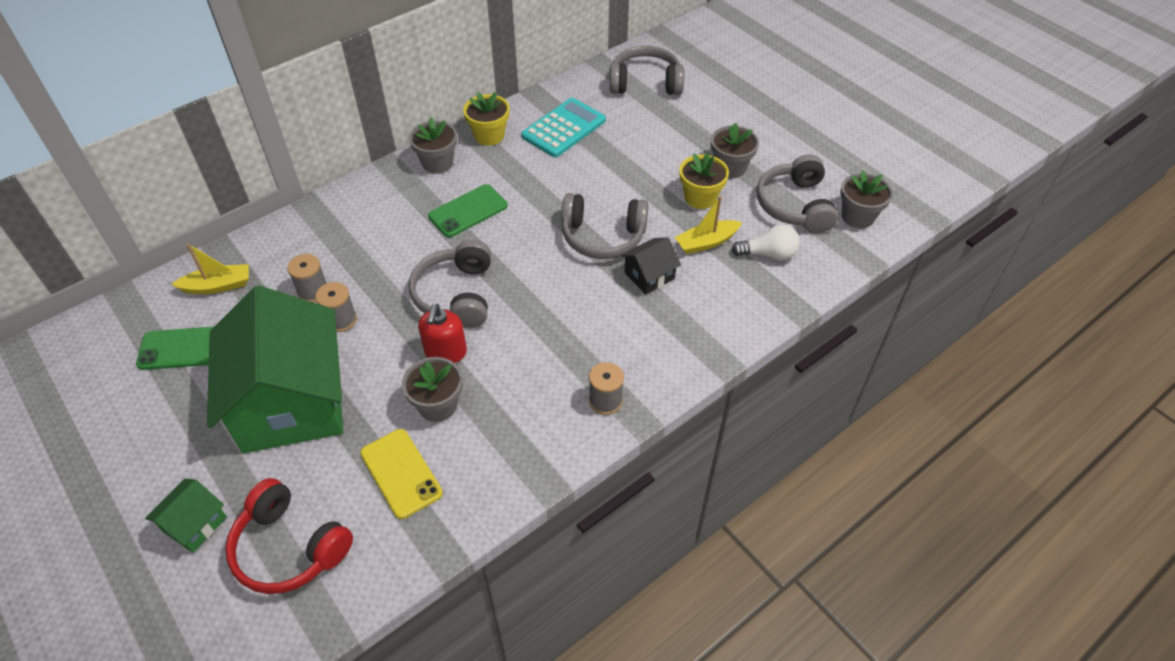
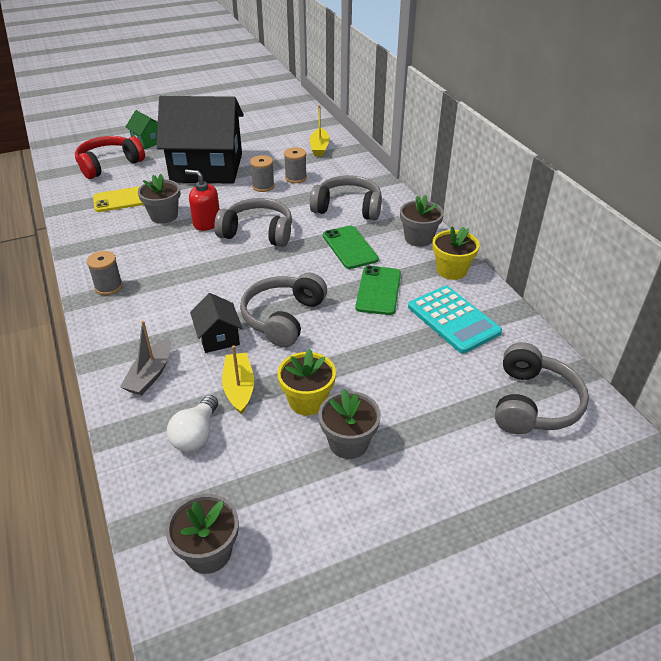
camera: 105 degrees right, 10 degrees down
green phone [136,326,215,370] -> green phone moved to [355,266,401,315]
green house [207,285,343,453] -> black house [157,96,244,184]
grey headphones [757,154,838,233] -> grey headphones moved to [310,175,382,221]
none -> grey boat [120,321,171,395]

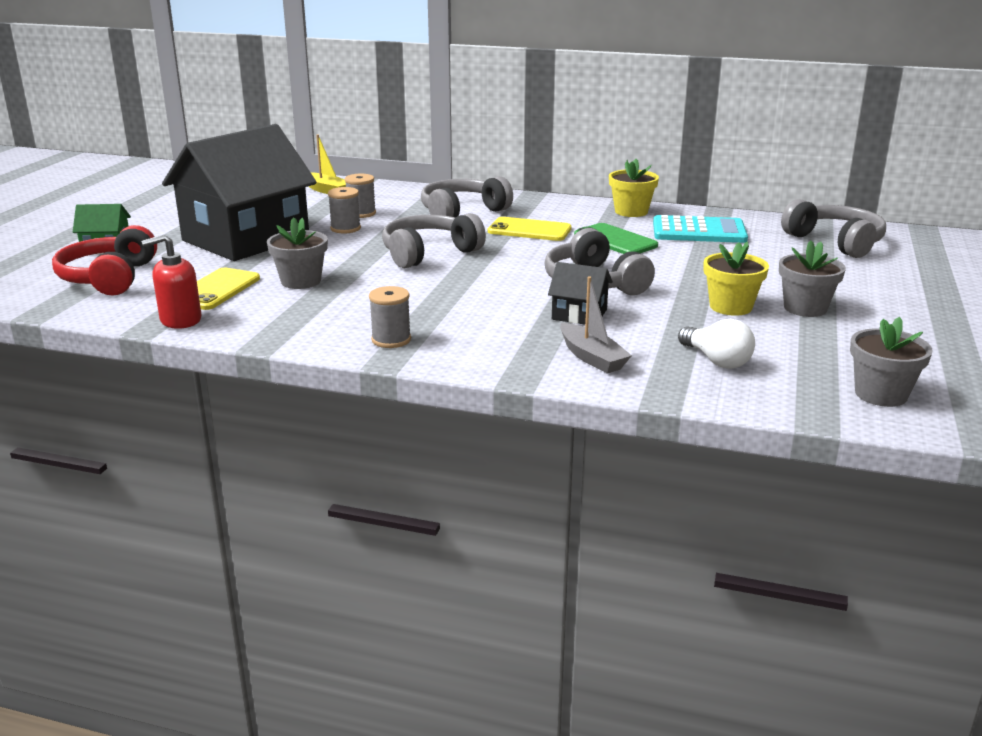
camera: 50 degrees left, 15 degrees down
red soap dispenser [185,170,220,231] -> red soap dispenser moved to [141,234,202,329]
yellow boat [222,345,254,415] -> none
green phone [323,226,379,269] -> yellow phone [488,217,572,241]
grey flower pot [400,195,444,247] -> none

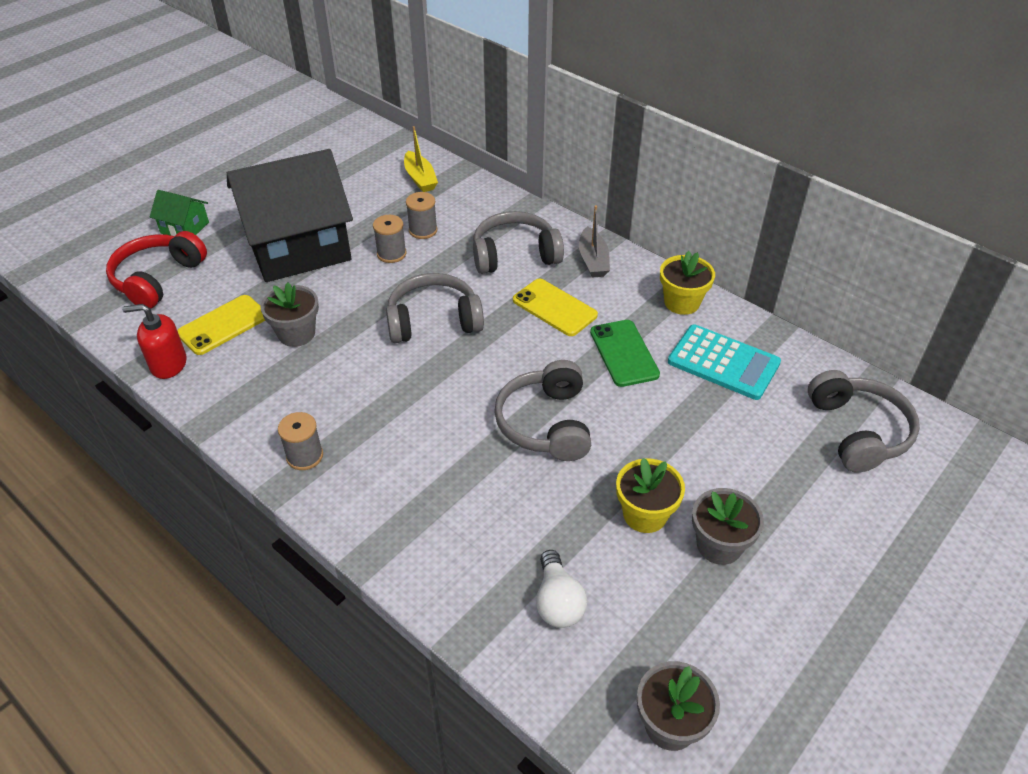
camera: 25 degrees right, 20 degrees up
black house [548,262,613,325] -> none
grey boat [560,276,632,374] -> grey boat moved to [579,205,610,277]

